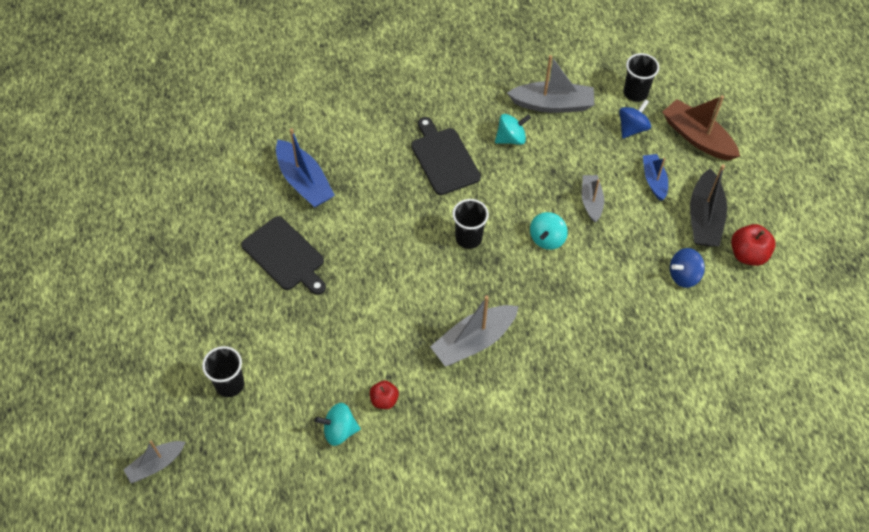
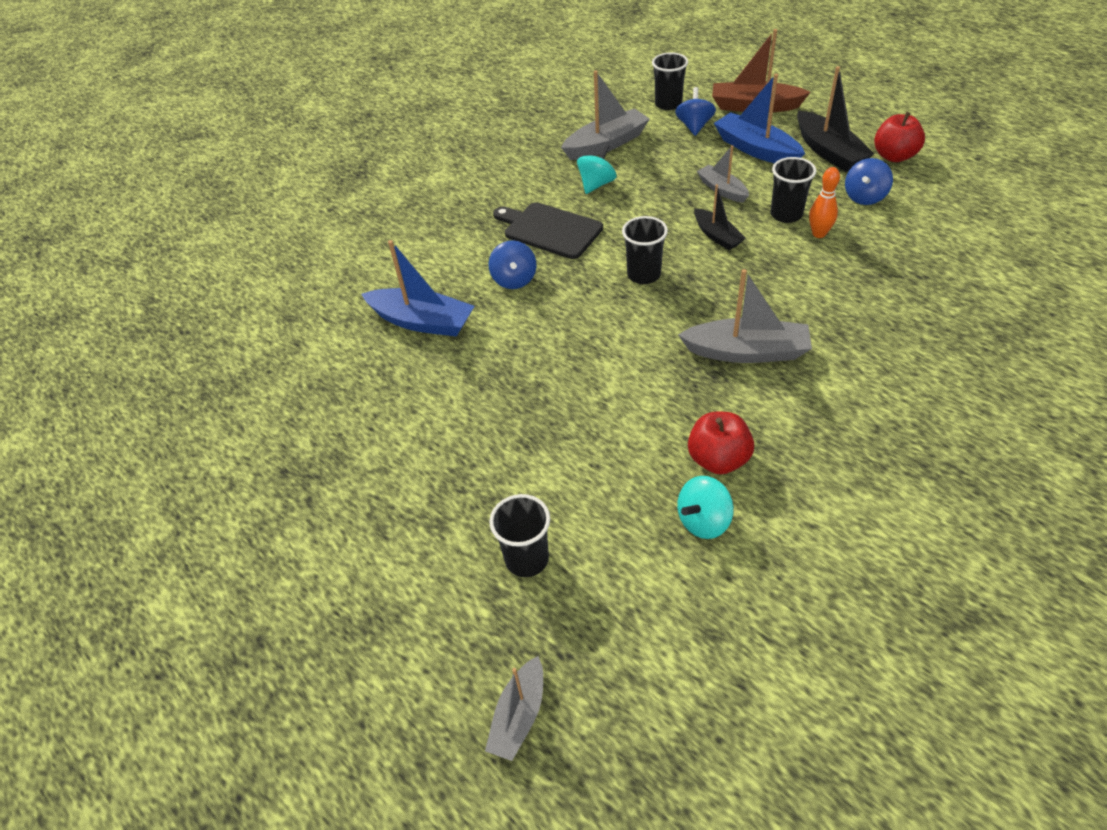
camera: 30 degrees left, 10 degrees down
black cutting board [241,216,326,295] -> none
red apple [370,381,399,409] -> red apple [688,412,754,474], size x1.58
grey boat [430,295,519,367] -> grey boat turned 105 degrees counterclockwise [678,269,812,363]
turquoise spinning top [530,212,568,250] -> black boat [694,184,746,250]
blue boat [643,154,668,201] -> blue boat [714,74,805,163], size x1.64
none -> blue spinning top [488,240,537,289]
none -> black cup [770,157,817,223]
none -> orange bowling pin [809,167,840,238]

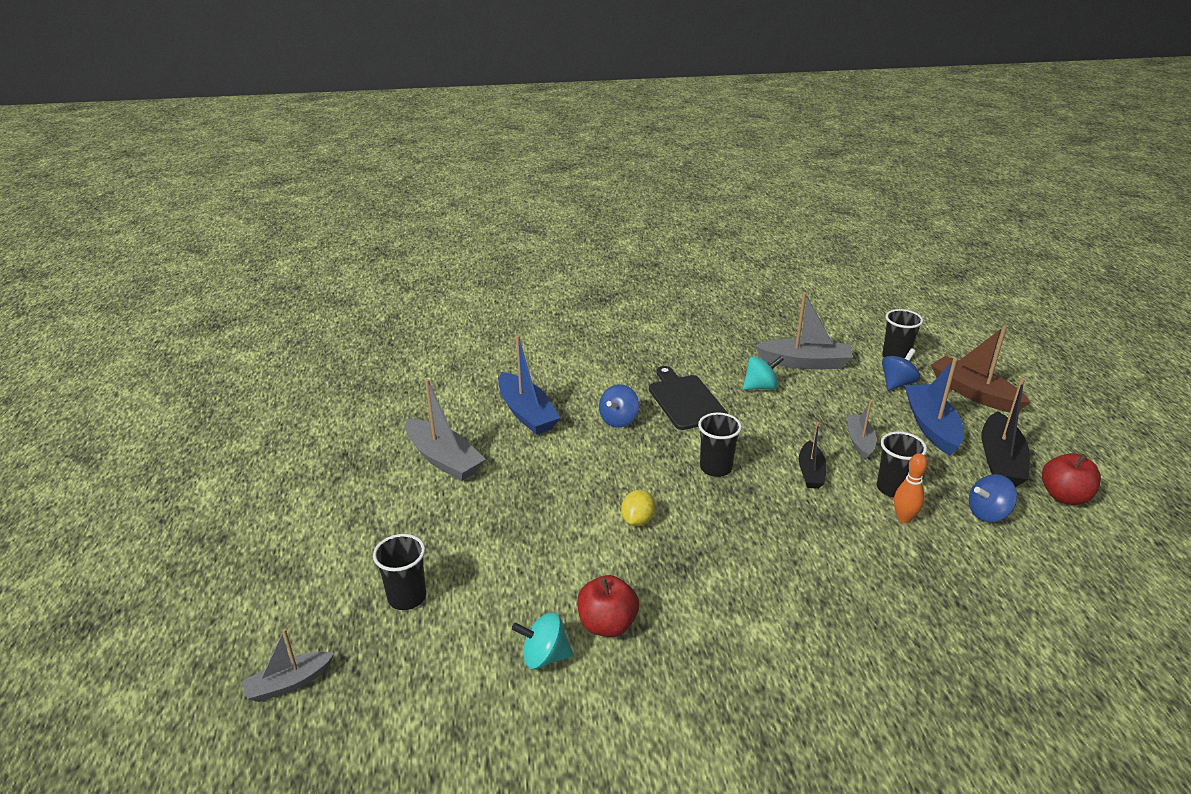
camera: 35 degrees right, 15 degrees down
grey boat [678,269,812,363] -> grey boat moved to [405,379,486,481]
none -> yellow lemon [621,490,656,526]

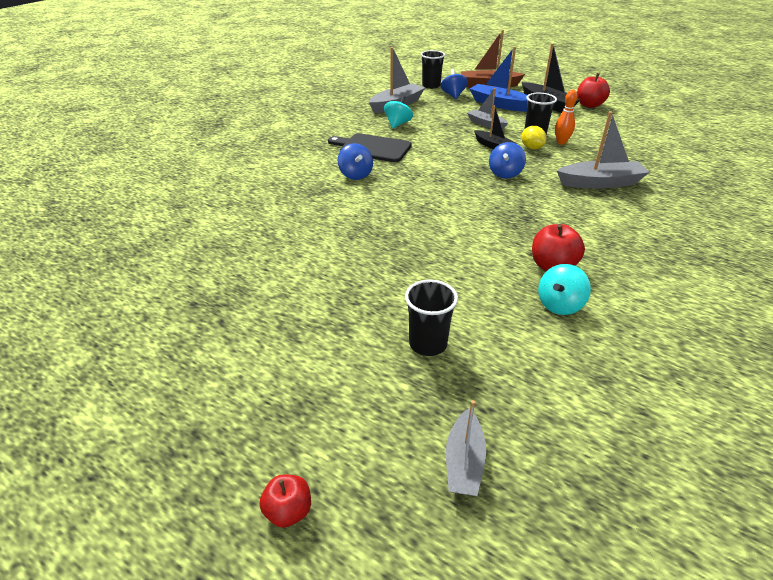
camera: 50 degrees left, 5 degrees up
grey boat [405,379,486,481] -> grey boat moved to [557,111,650,189]
blue boat [499,335,560,435] -> none
yellow lemon [621,490,656,526] -> yellow lemon moved to [521,126,547,149]
black cup [698,412,742,477] -> none
blue spinning top [969,474,1017,522] -> blue spinning top moved to [489,142,526,179]
none -> red apple [259,475,311,528]

